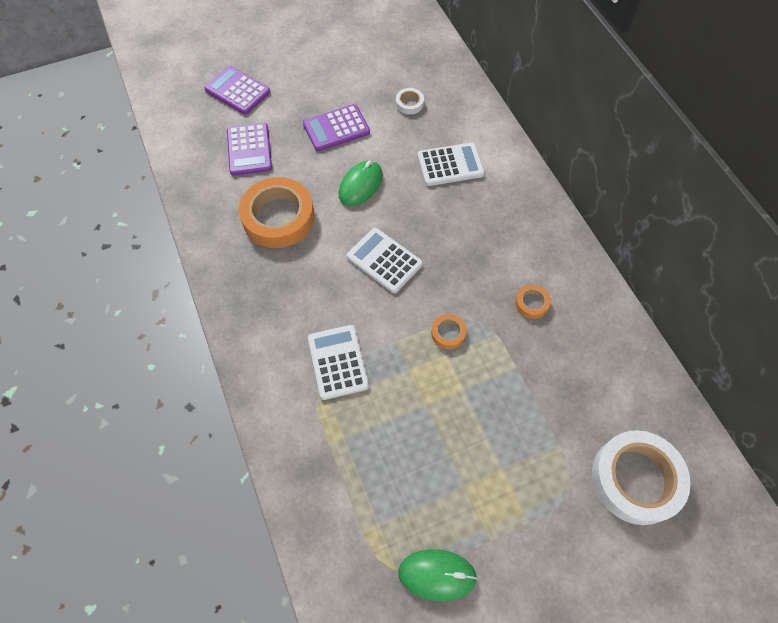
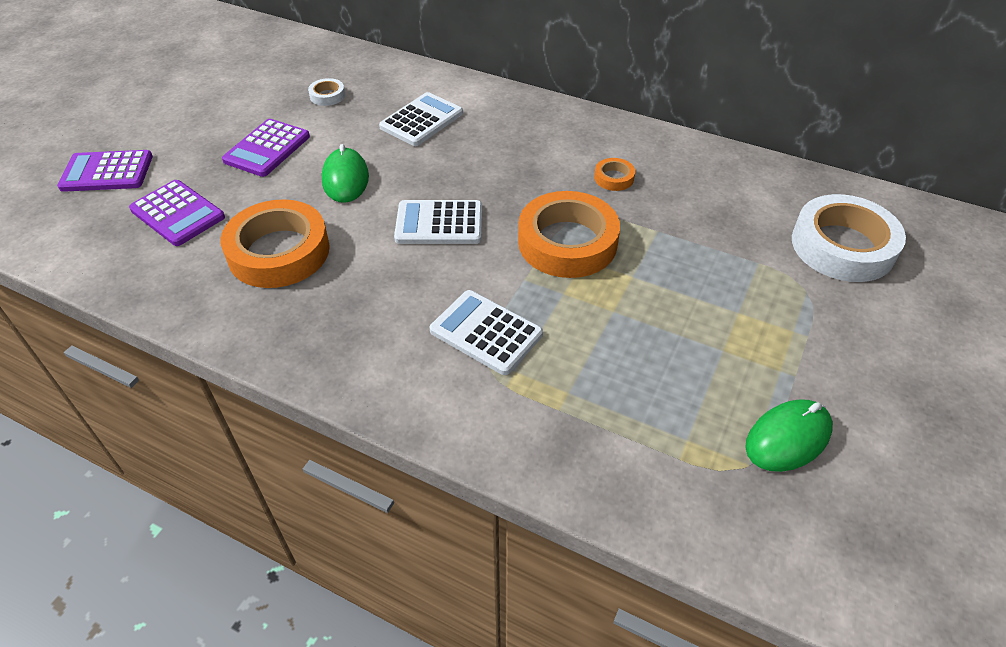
camera: 40 degrees left, 15 degrees down
orange tape [431,314,466,349] -> orange tape [518,191,620,278], size x2.29

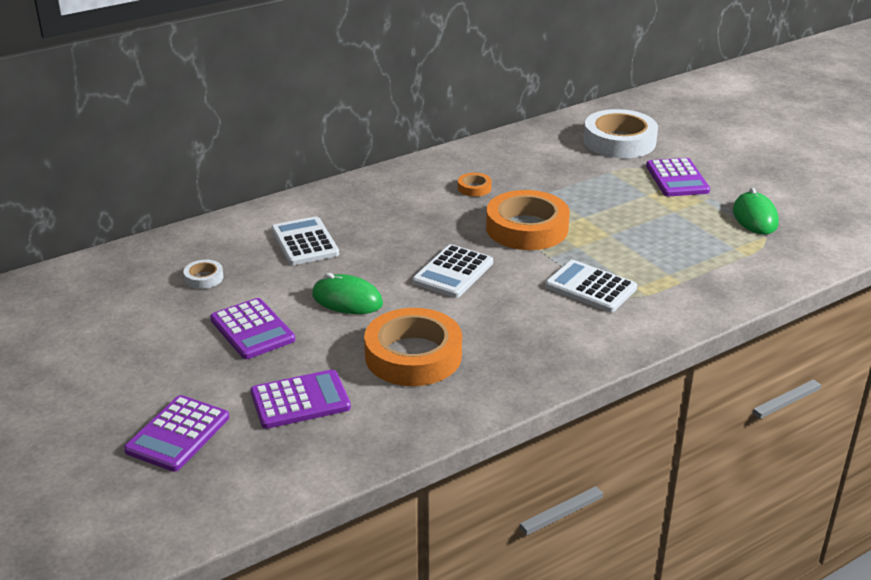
camera: 60 degrees left, 15 degrees down
white calculator [430,290,543,375] -> white calculator turned 60 degrees clockwise [545,260,637,312]
none -> purple calculator [646,158,710,196]

